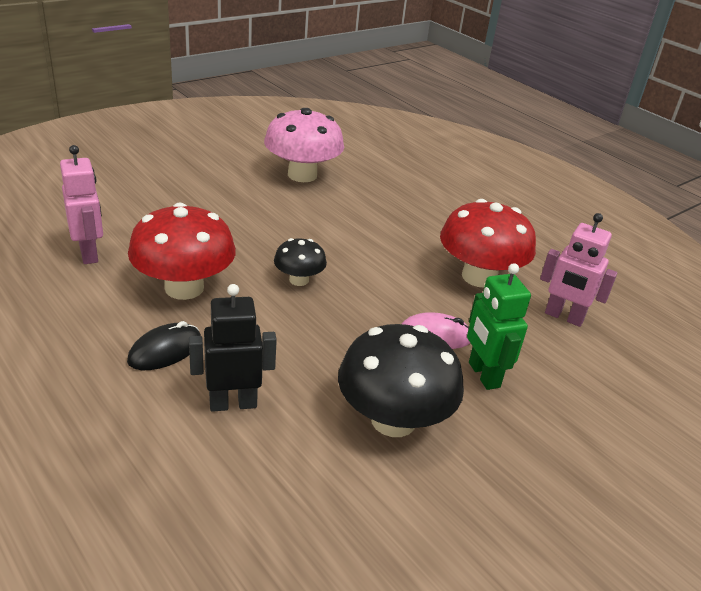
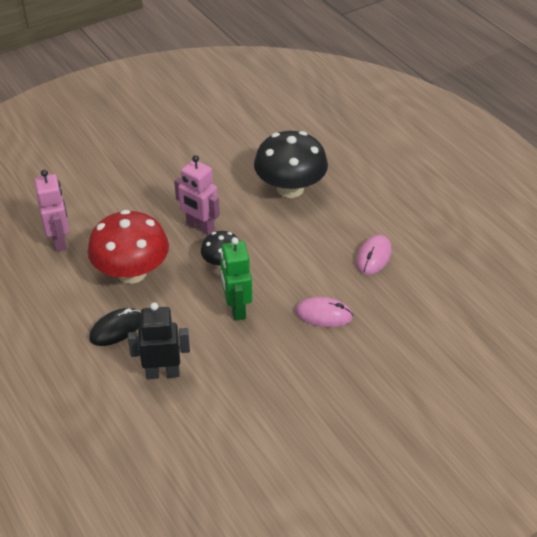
camera: 10 degrees right, 10 degrees up
pink mushroom [264,108,344,182] -> none
black mushroom [338,324,464,437] -> black mushroom moved to [254,131,328,198]
red mushroom [440,199,536,287] -> pink mouse [356,235,392,275]
green robot [467,263,531,390] -> green robot moved to [220,237,252,321]
pink robot [540,213,617,327] -> pink robot moved to [174,155,220,235]

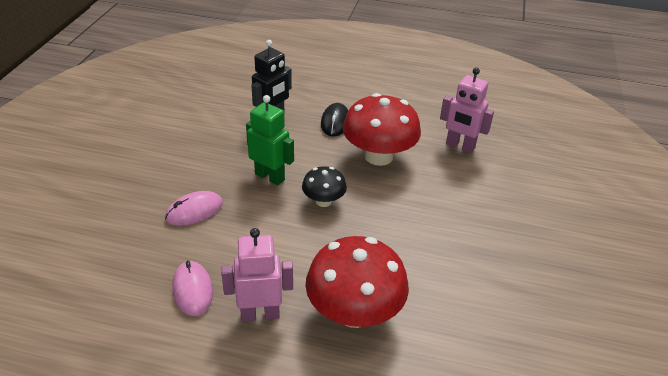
camera: 135 degrees right, 5 degrees down
pink robot [174,155,220,235] -> pink robot moved to [221,228,293,321]
black mushroom [254,131,328,198] -> red mushroom [306,236,409,328]

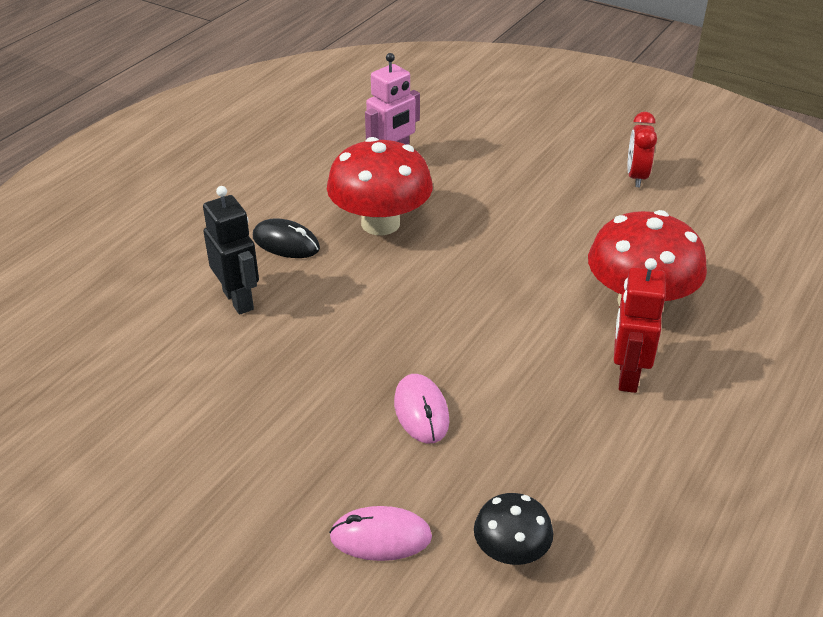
camera: 70 degrees left, 0 degrees up
pink mouse [172,260,213,316] -> pink mouse moved to [329,506,432,561]
pink robot [221,228,293,321] -> red robot [614,258,666,393]
green robot [246,95,294,185] -> none
black mushroom [302,166,347,207] -> black mushroom moved to [474,493,553,565]
none -> red clock [627,112,657,187]

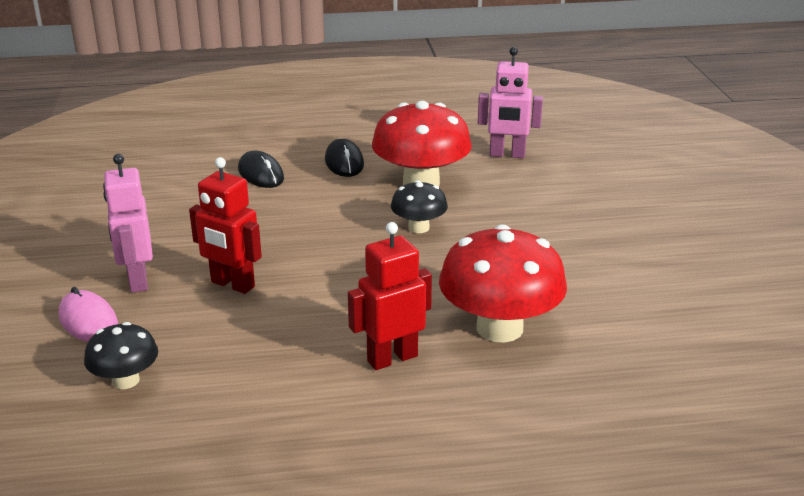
camera: 50 degrees right, 10 degrees down
black robot [203,186,259,315] -> black mouse [238,151,284,188]
pink mouse [394,374,449,443] -> red robot [189,157,262,294]
red clock [627,112,657,187] -> none
none -> pink robot [103,154,153,293]
none -> black mushroom [391,180,448,233]

